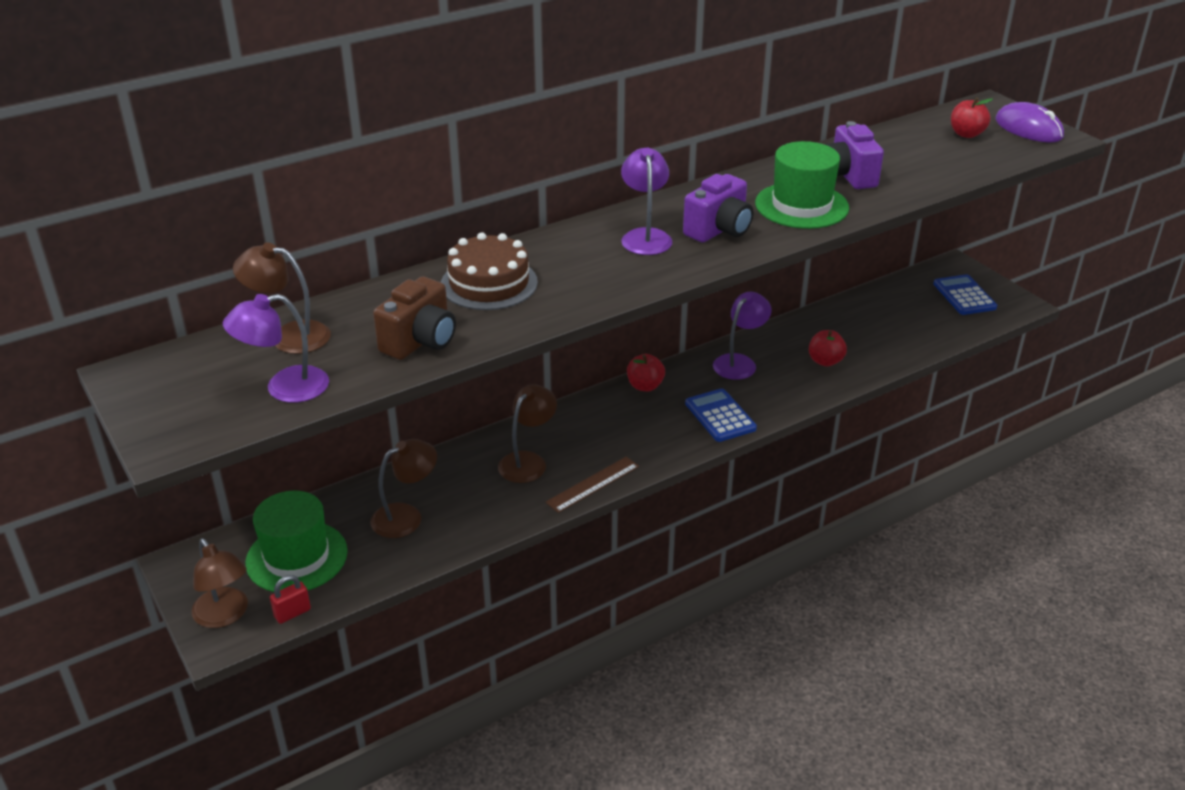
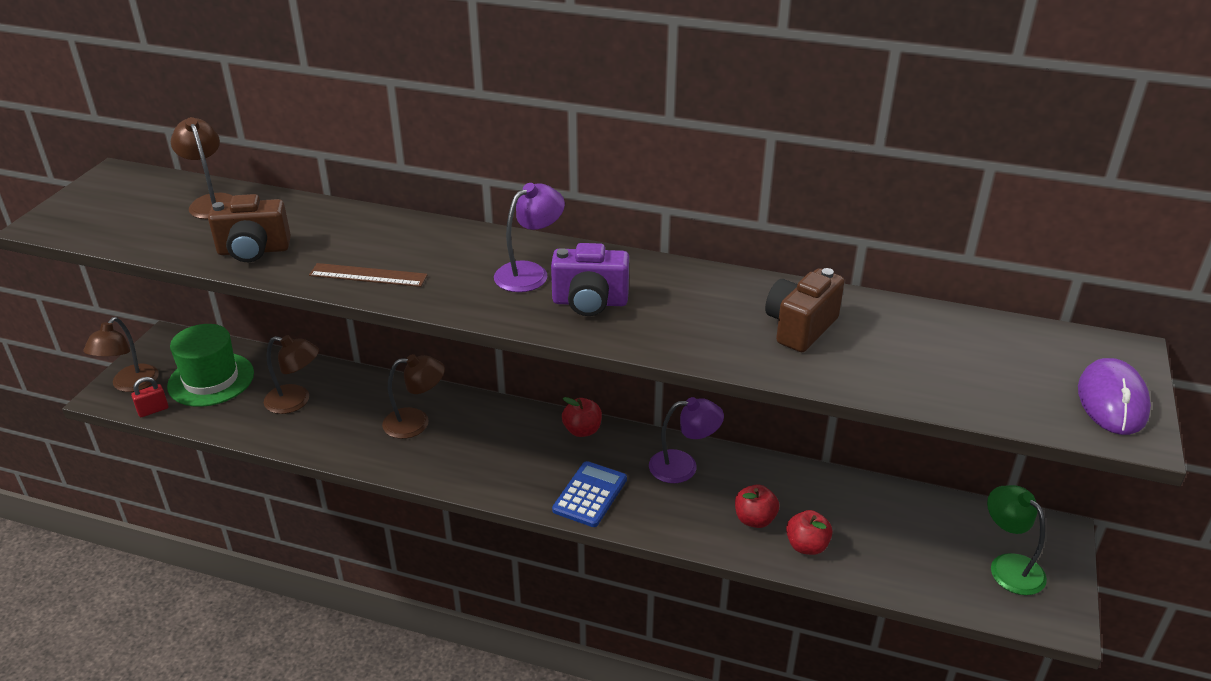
camera: 50 degrees right, 0 degrees up
purple lamp [223,294,329,403] -> none
red padlock [270,575,311,624] -> red padlock turned 45 degrees counterclockwise [131,377,168,417]
brown cake [441,232,538,310] -> none
brown ruler [546,457,639,513] -> brown ruler moved to [309,263,428,287]
green hat [755,141,849,229] -> none
purple camera [825,121,884,189] -> brown camera [765,268,845,352]
blue calculator [933,274,997,315] -> green lamp [987,485,1047,595]
red apple [951,97,993,138] -> red apple moved to [786,510,833,555]

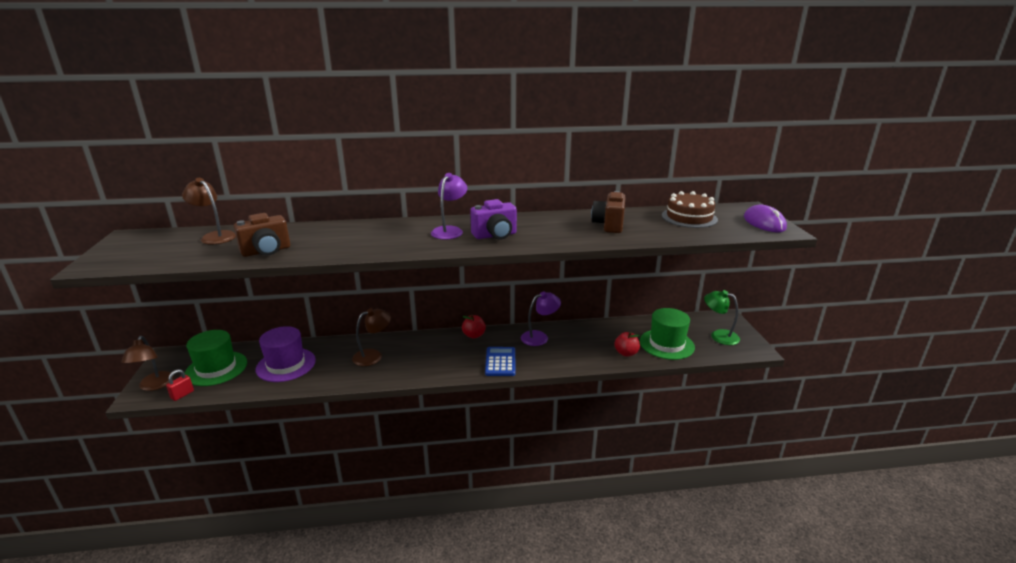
camera: 25 degrees left, 10 degrees down
brown lamp [264,335,319,414] -> purple hat [256,326,316,382]
brown ruler [309,263,428,287] -> none
red apple [735,484,779,528] -> none
none -> green hat [640,308,695,360]
none -> brown cake [662,191,718,228]

